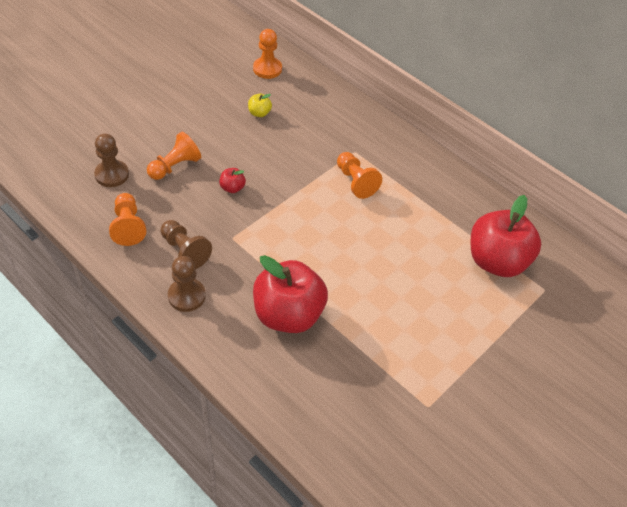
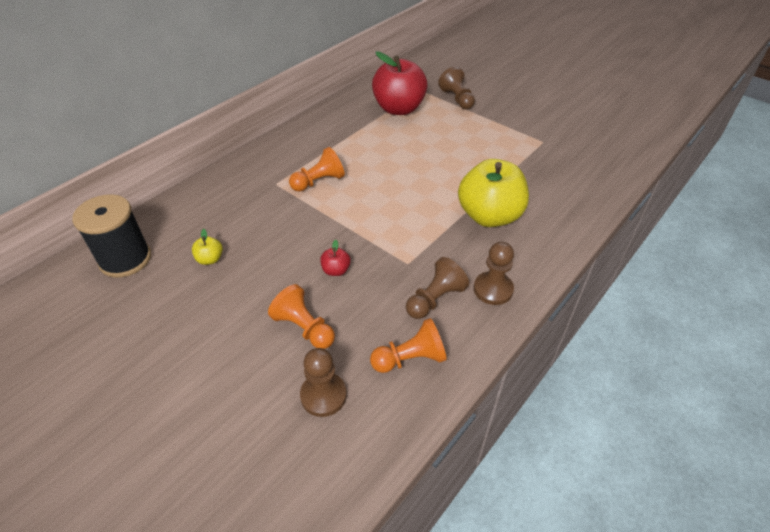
camera: 90 degrees left, 5 degrees down
orange pawn [253,29,282,79] -> black spool [72,194,151,278]
red apple [253,255,328,333] -> yellow apple [458,159,529,227]
none -> brown pawn [438,67,475,109]

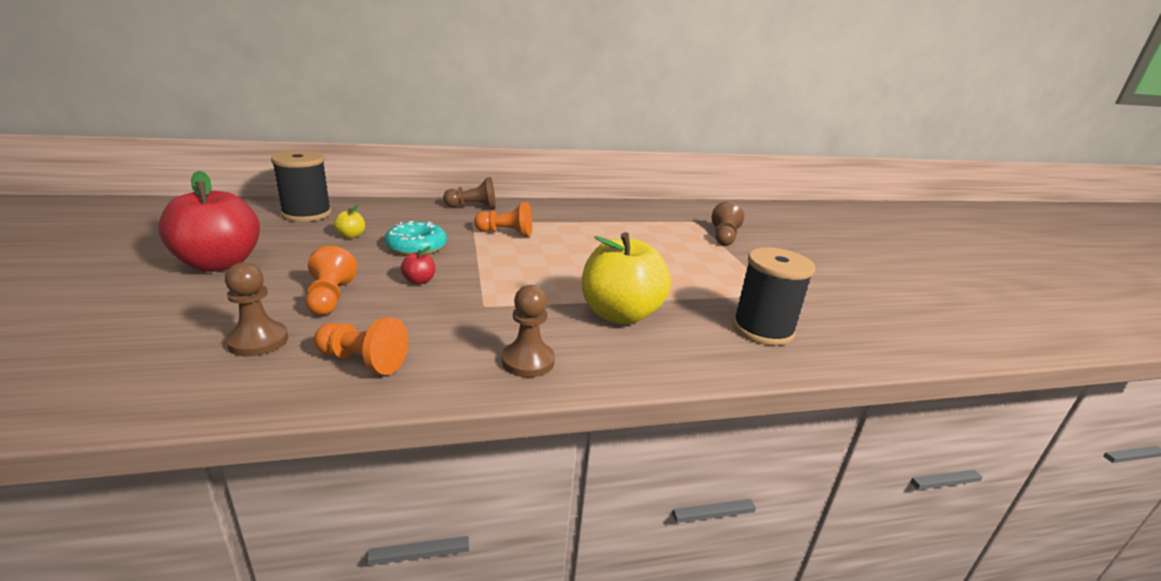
camera: 35 degrees right, 20 degrees down
red apple [372,51,428,115] -> red apple moved to [158,171,260,272]
brown pawn [406,257,469,319] -> brown pawn moved to [443,177,496,209]
none -> turquoise donut [385,221,447,255]
none -> black spool [733,247,815,346]

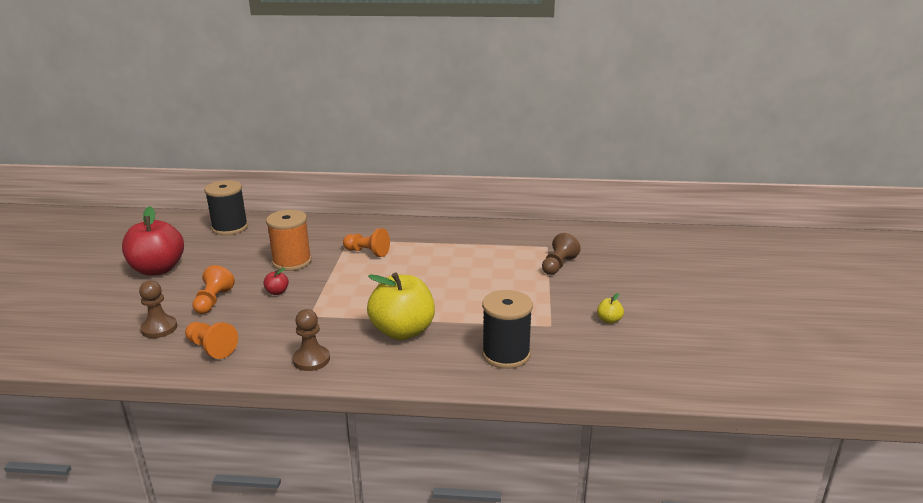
camera: 20 degrees right, 0 degrees up
yellow apple [334,205,365,239] -> yellow apple moved to [597,293,624,324]
turquoise donut [385,221,447,255] -> orange spool [266,210,312,271]
brown pawn [443,177,496,209] -> none

